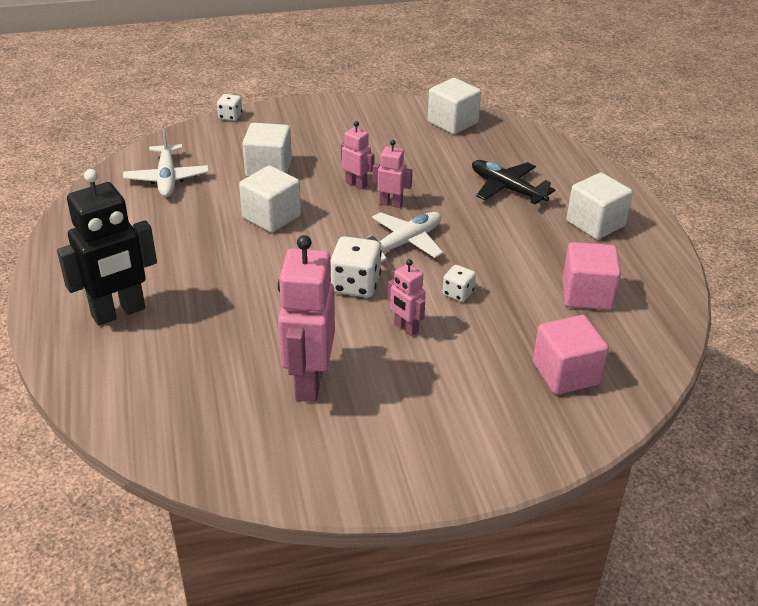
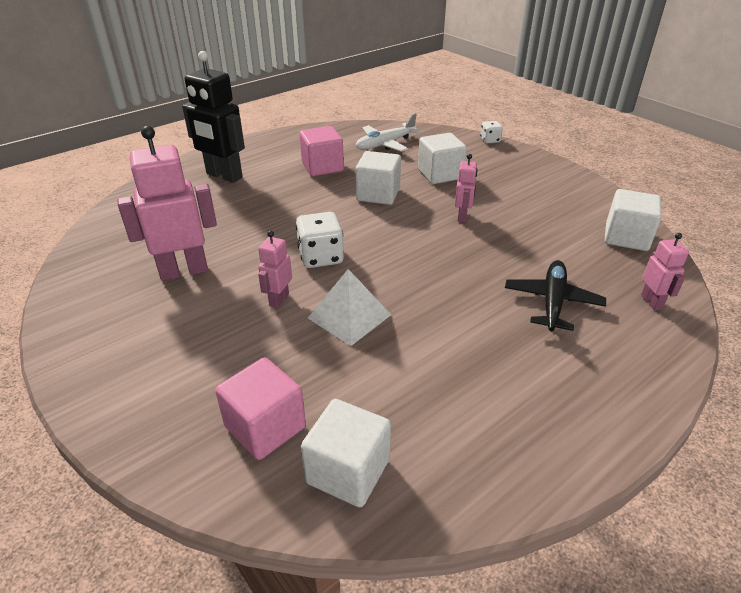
camera: 65 degrees right, 0 degrees up
white plane [366,212,443,262] -> none
pink robot [373,140,412,208] -> pink robot moved to [641,233,689,310]
white dice [443,265,476,302] -> white pyramid [308,269,391,346]
pink cube [562,242,621,310] -> pink cube moved to [300,126,344,176]
white cube [567,173,633,240] -> white cube moved to [301,399,391,507]

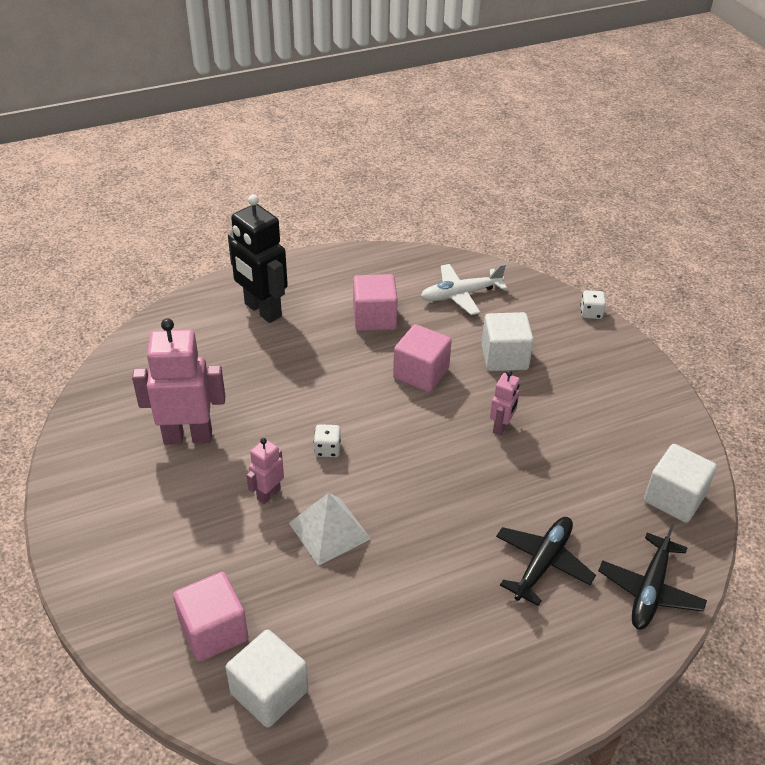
camera: 15 degrees right, 5 degrees up
white dice [296,212,344,268] -> white dice [314,424,341,457], size x0.57
white cube [355,151,401,205] -> pink cube [393,324,452,392]
pink robot [641,233,689,310] -> black plane [598,524,707,629]

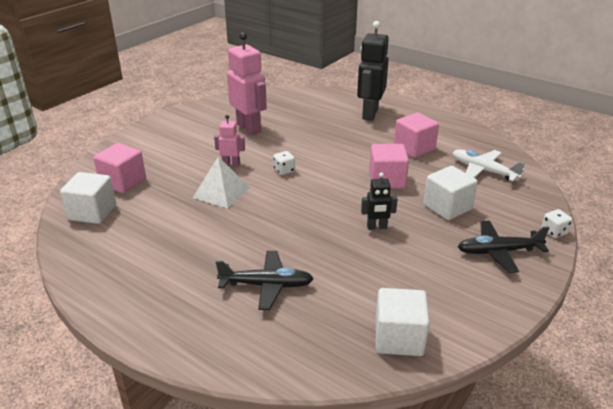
camera: 60 degrees right, 10 degrees down
pink robot [490,371,520,436] -> black robot [361,172,398,230]
black plane [598,524,707,629] -> black plane moved to [458,221,549,273]

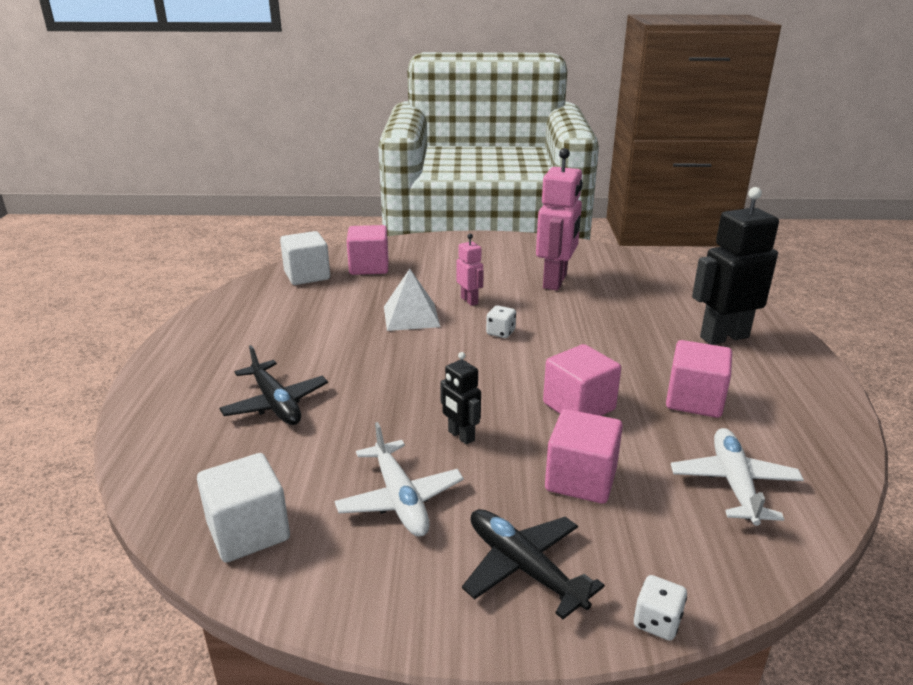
camera: 55 degrees right, 5 degrees down
white cube [424,166,478,220] -> pink cube [545,409,623,504]
none -> white plane [335,422,464,537]

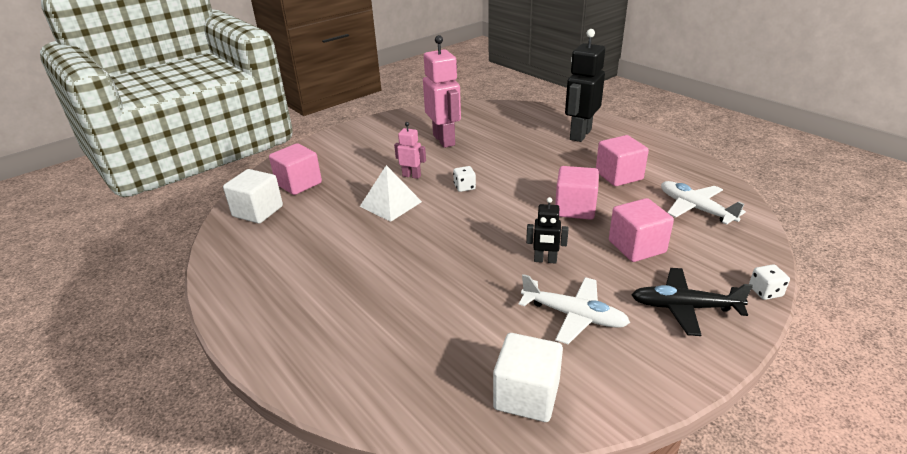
camera: 40 degrees left, 5 degrees up
black plane [219,345,328,425] -> none

